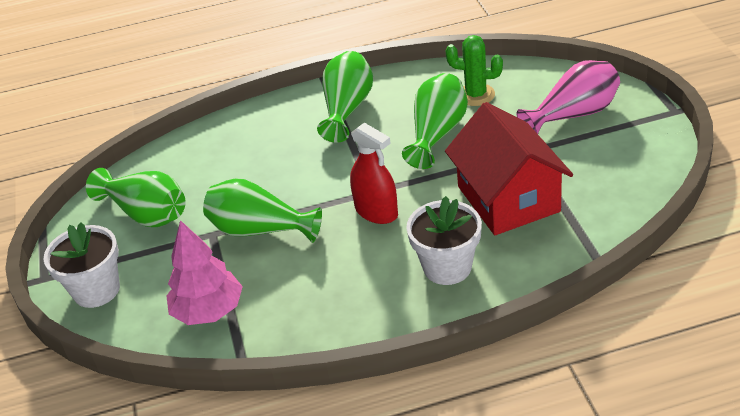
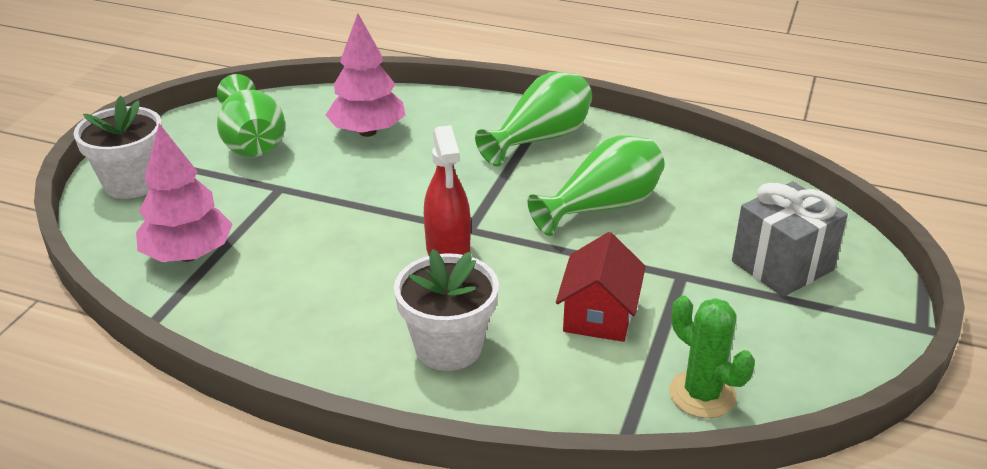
camera: 30 degrees right, 5 degrees down
green vase [203,178,322,243] -> none
red house [445,102,573,235] -> red house [556,232,646,342], size x0.59
green cactus [446,35,503,106] -> green cactus moved to [669,296,755,418]
pink vase [517,60,620,134] -> grey gift [732,181,848,297]
none -> pink tree [326,13,405,137]

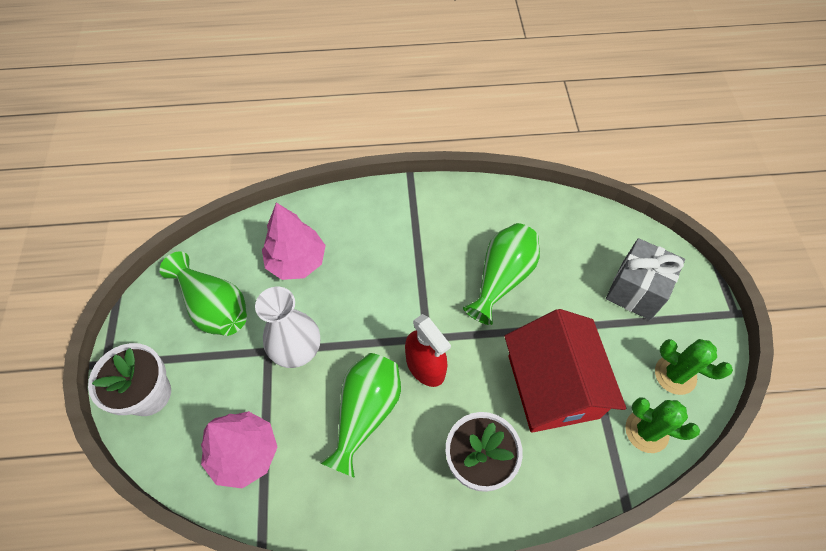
camera: 25 degrees left, 25 degrees up
green vase [475,72,592,166] -> green vase moved to [320,353,401,478]
red house [556,232,646,342] -> red house [504,309,626,433], size x1.69
none -> white vase [255,287,320,368]
none -> green cactus [655,339,733,395]

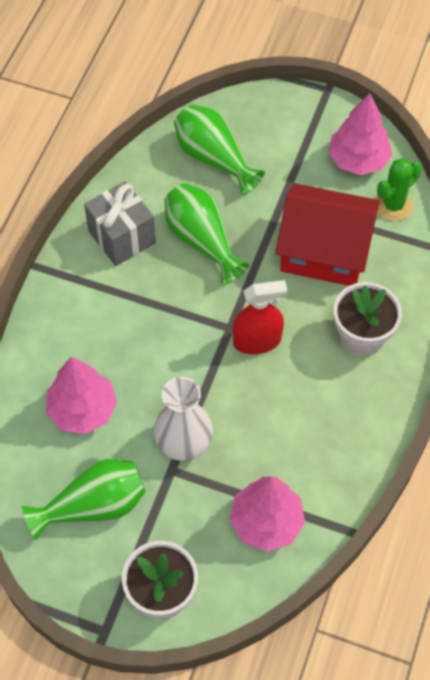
camera: 65 degrees left, 0 degrees up
green vase [320,353,401,478] -> green vase moved to [174,104,265,195]
grey gift [606,238,685,320] -> grey gift moved to [84,181,156,266]
green cactus [655,339,733,395] -> pink tree [328,93,392,175]

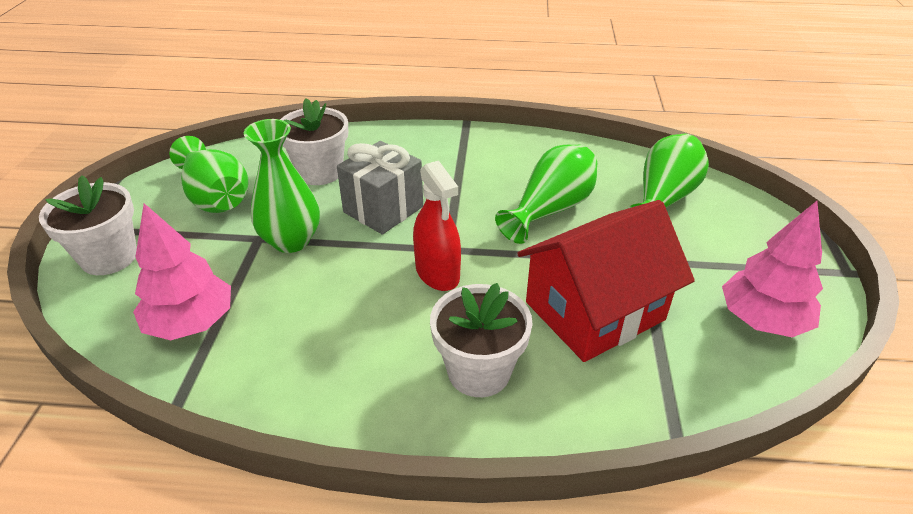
camera: 75 degrees right, 20 degrees down
pink tree [46,357,117,434] -> white flower pot [280,98,348,185]
grey gift [84,181,156,266] -> grey gift moved to [337,141,423,235]
white vase [154,377,213,461] -> green vase [244,119,320,253]
red house [275,183,380,286] -> red house turned 60 degrees clockwise [517,200,695,362]
green cactus [375,158,422,221] -> none

